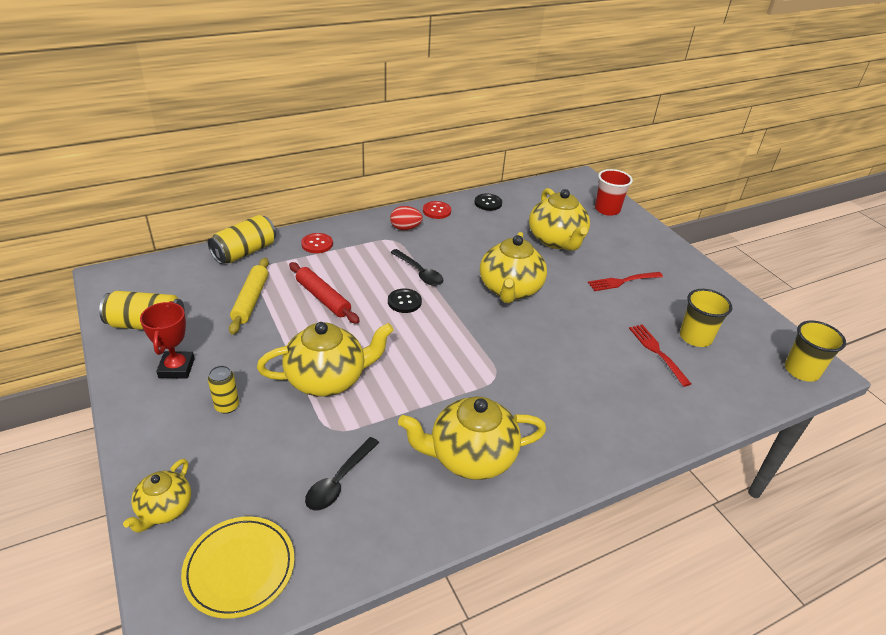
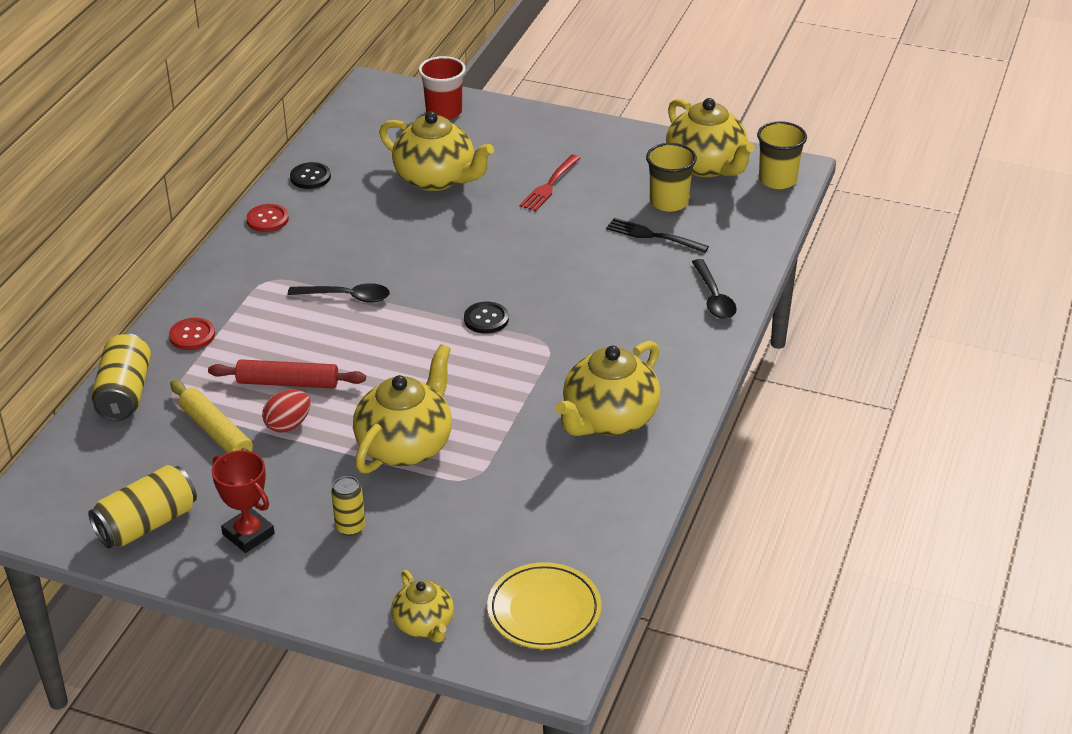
camera: 40 degrees left, 0 degrees up
black spoon [305,437,379,511] -> black spoon moved to [692,259,737,319]
black button [388,289,422,313] -> black button moved to [464,302,509,334]
red egg [390,206,423,230] -> red egg moved to [262,390,311,433]
yellow teapot [480,232,547,303] -> yellow teapot moved to [666,98,755,177]
red fork [629,324,691,387] -> black fork [606,218,709,253]

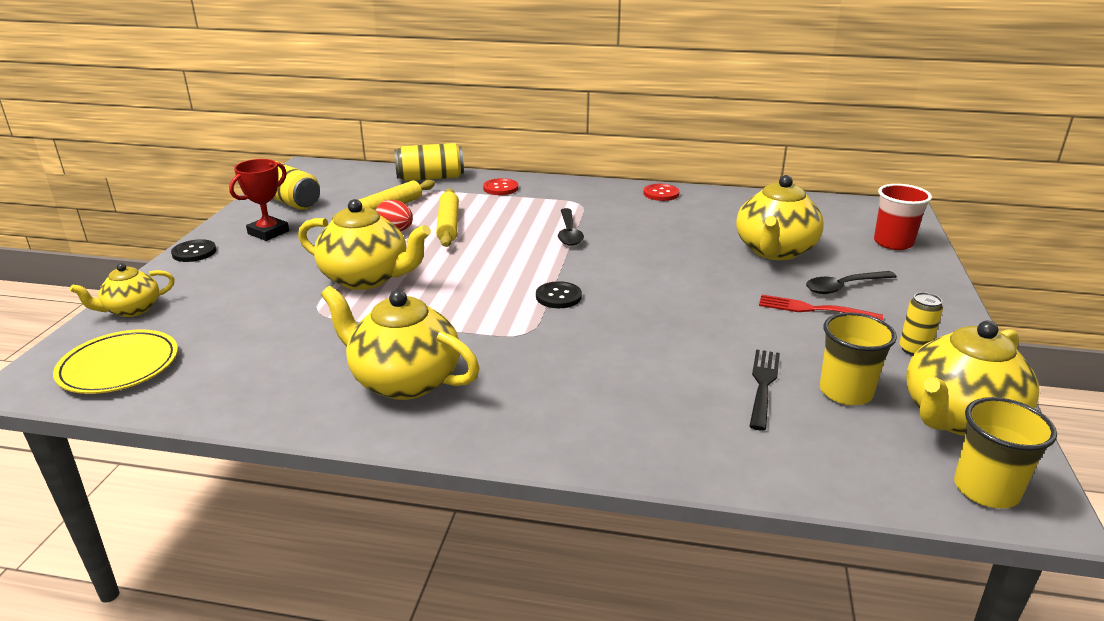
camera: 80 degrees right, 10 degrees down
red rolling pin [208,359,366,388] -> yellow rolling pin [436,189,459,247]
black button [290,162,331,189] -> black button moved to [171,239,216,262]
yellow can [331,476,365,536] -> yellow can moved to [899,292,943,356]
black spoon [692,259,737,319] -> black spoon moved to [806,271,897,294]

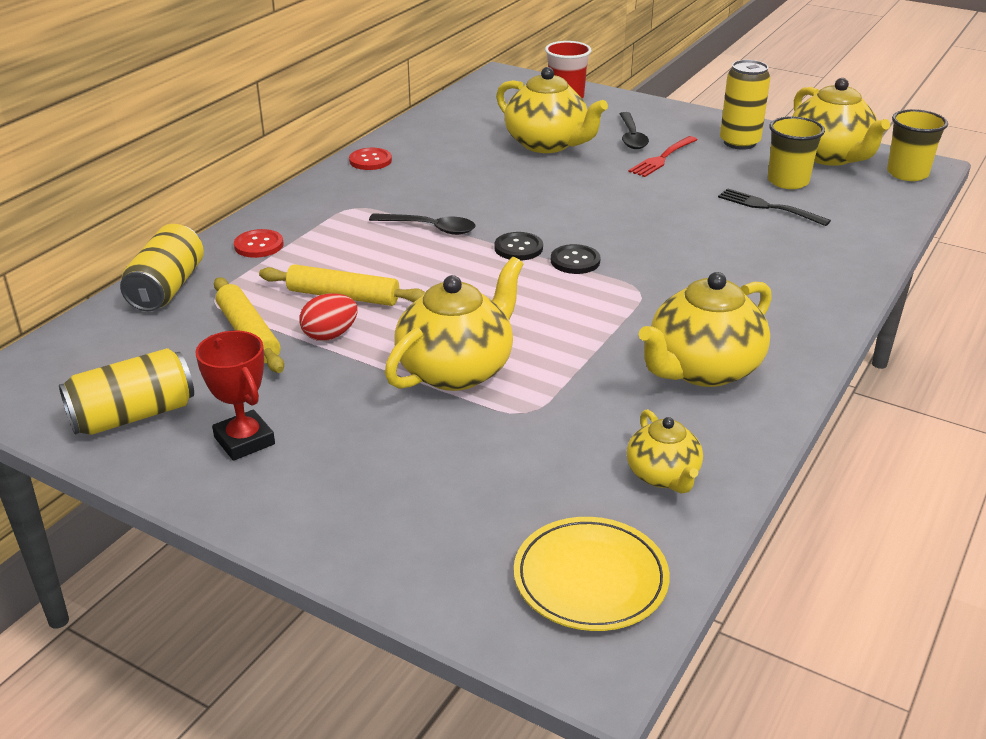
camera: 70 degrees left, 5 degrees up
yellow teapot [70,263,175,317] -> yellow teapot moved to [627,409,703,494]
black button [171,239,216,262] -> black button moved to [494,232,543,260]
yellow can [899,292,943,356] -> yellow can [720,60,771,150], size x1.68

